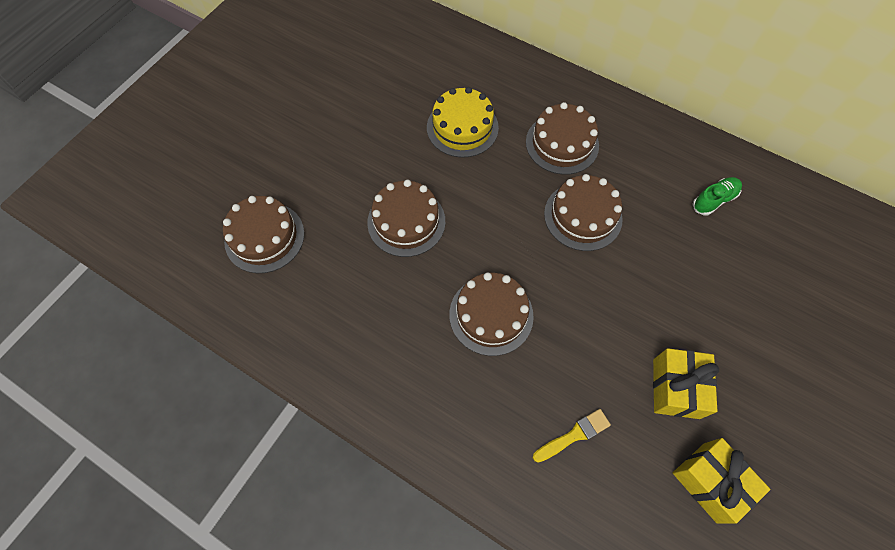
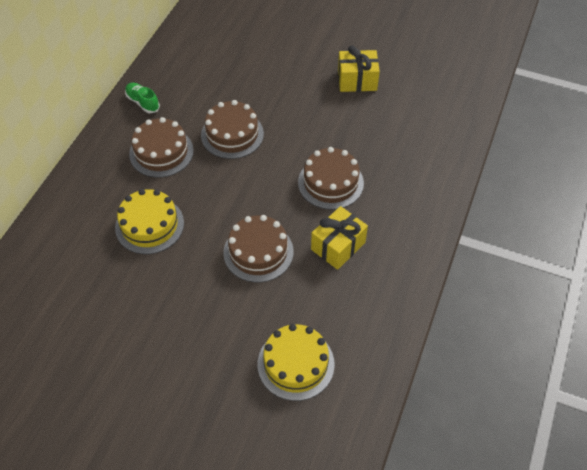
camera: 100 degrees left, 10 degrees down
brown cake [223,196,304,273] -> yellow cake [258,324,335,401]
yellow brush [533,409,611,463] -> none
yellow gift [673,438,770,524] -> yellow gift moved to [311,206,368,270]
green shoe [692,177,742,215] -> green shoe moved to [125,83,160,113]

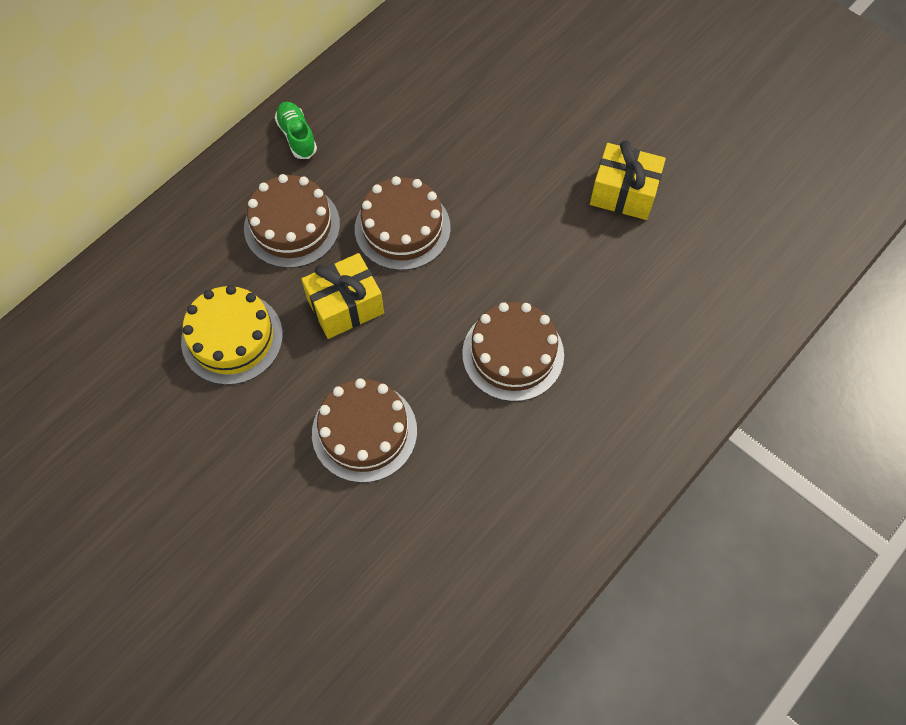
camera: 20 degrees right, 10 degrees up
yellow cake [258,324,335,401] -> none
yellow gift [311,206,368,270] -> yellow gift moved to [302,253,384,339]

